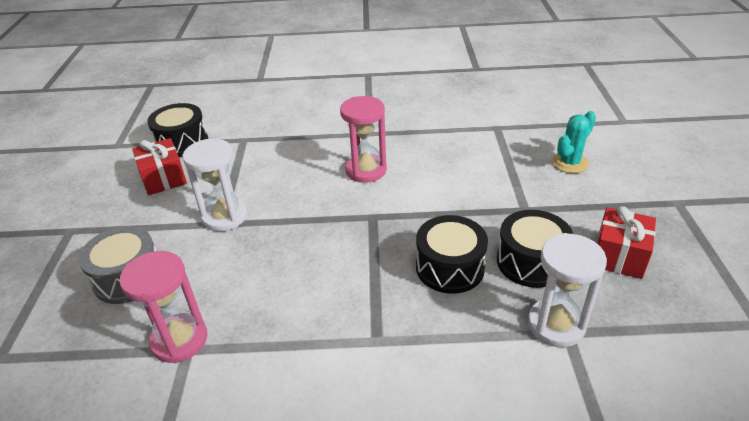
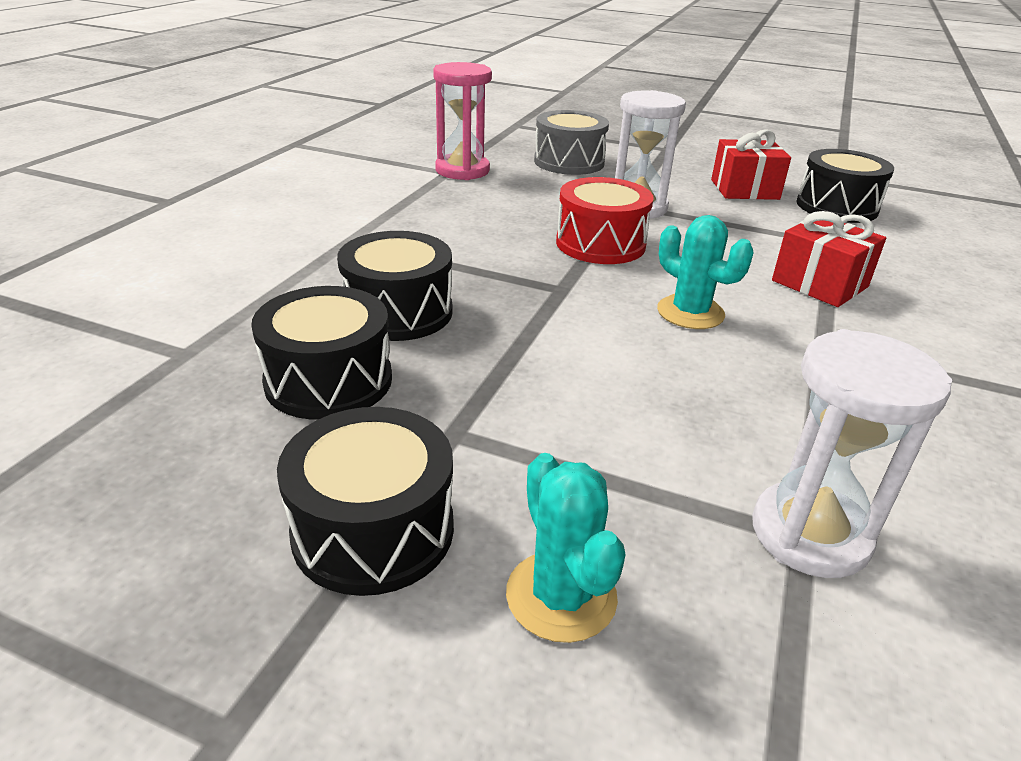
camera: 110 degrees right, 5 degrees down
pink hourglass [340,96,387,183] -> turquoise cactus [657,215,753,329]
white hourglass [528,233,607,347] -> white hourglass moved to [752,329,952,578]
red gift [597,206,656,279] -> red gift moved to [772,211,886,307]
none -> black drum [277,407,454,596]
none -> red drum [556,177,654,264]

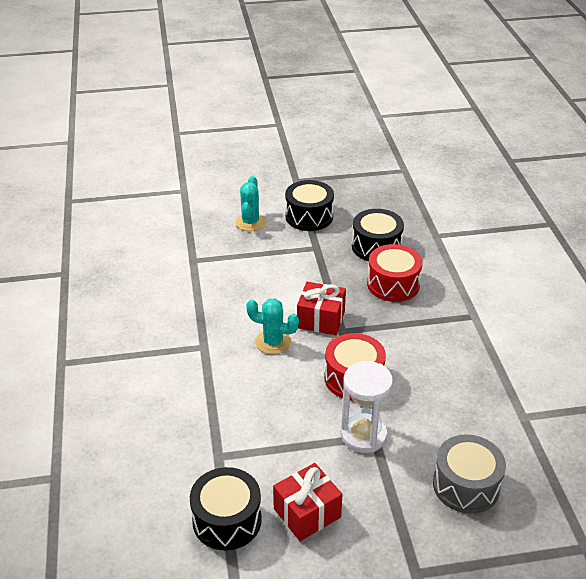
camera: 150 degrees right, 5 degrees up
black drum [337,231,453,341] -> red drum [367,244,423,302]
pink hourglass [433,62,492,180] -> none
turquoise cactus [506,453,626,643] -> turquoise cactus turned 60 degrees clockwise [235,176,266,231]
white hourglass [752,329,952,578] -> none
red gift [772,211,886,307] -> red gift moved to [297,282,346,335]

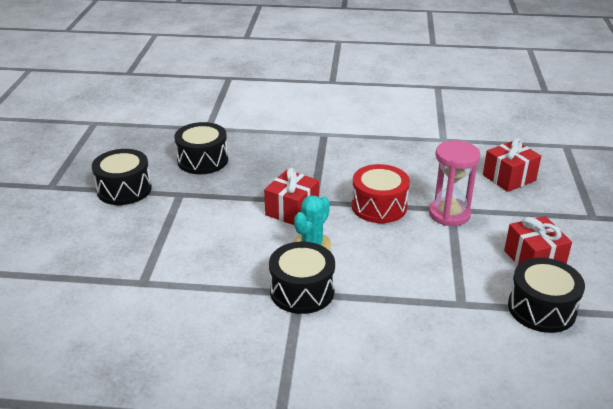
camera: 75 degrees left, 5 degrees down
turquoise cactus [235,176,266,231] -> none
white hourglass [341,361,393,453] -> pink hourglass [429,140,480,226]
red drum [367,244,423,302] -> none
grey drum [433,434,506,514] -> red gift [483,138,541,192]
none -> black drum [269,242,335,314]

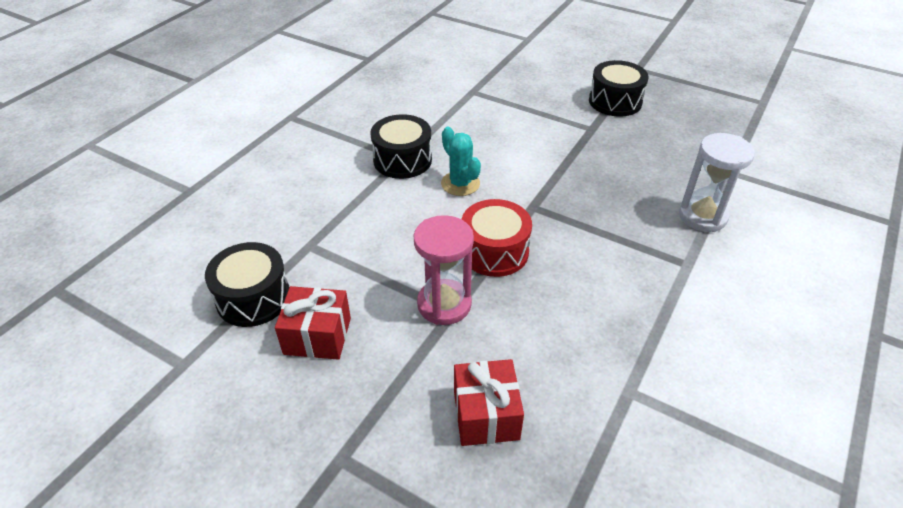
camera: 115 degrees right, 10 degrees up
black drum [174,122,228,174] -> none
red gift [264,168,319,225] -> none
none -> white hourglass [679,133,755,232]

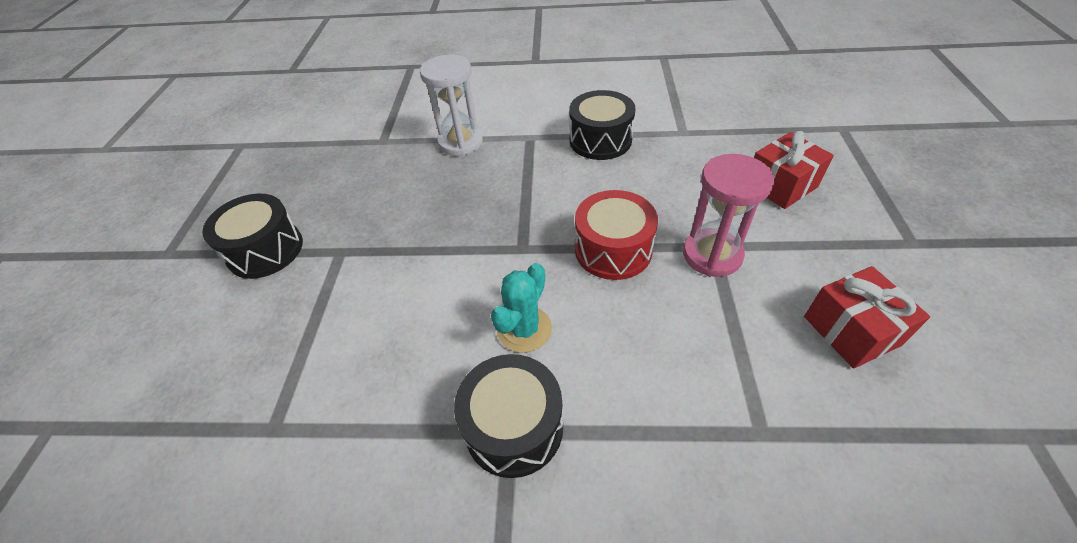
camera: 115 degrees left, 5 degrees up
black drum [205,242,289,327] -> black drum moved to [569,90,636,160]

